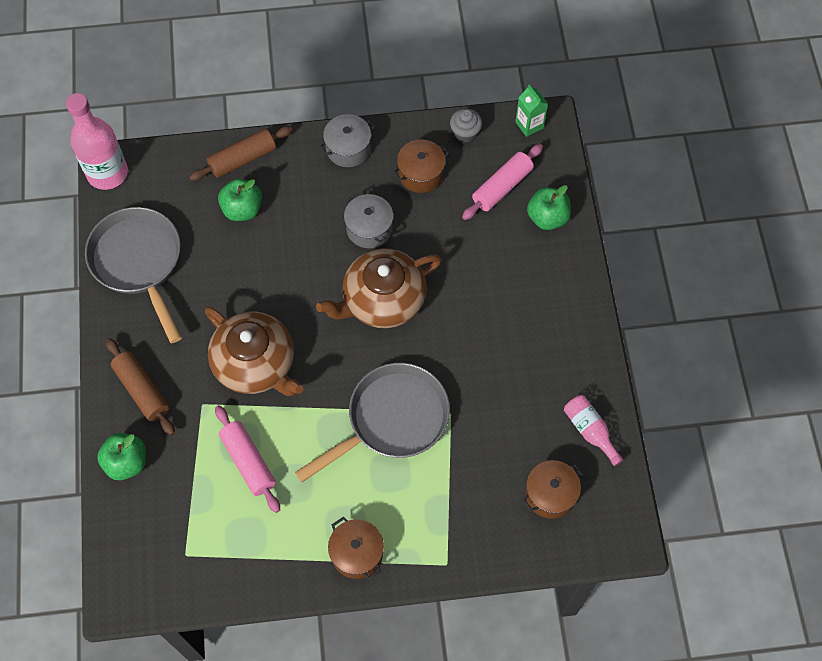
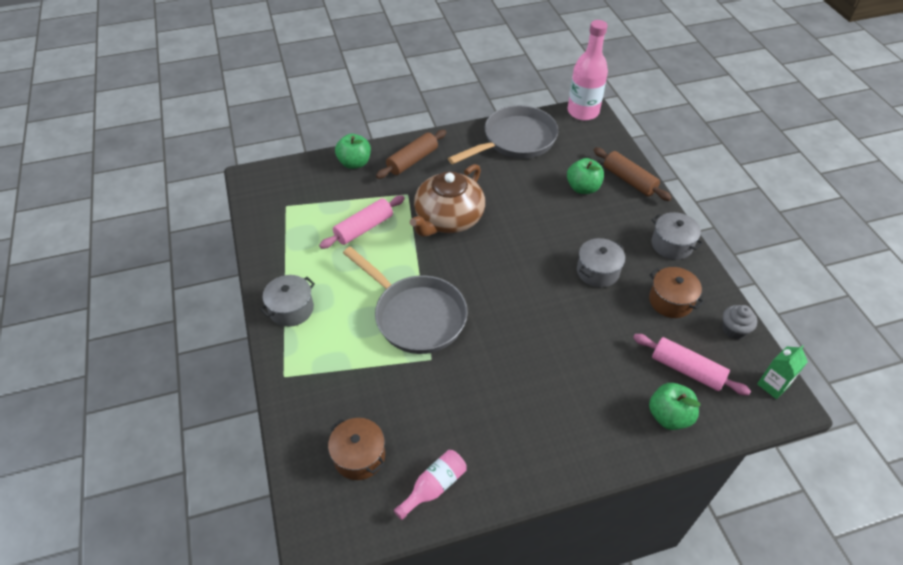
camera: 80 degrees right, 15 degrees down
brown teapot [316,248,441,328] -> none
brown pot [328,517,384,580] -> grey pot [260,275,315,327]

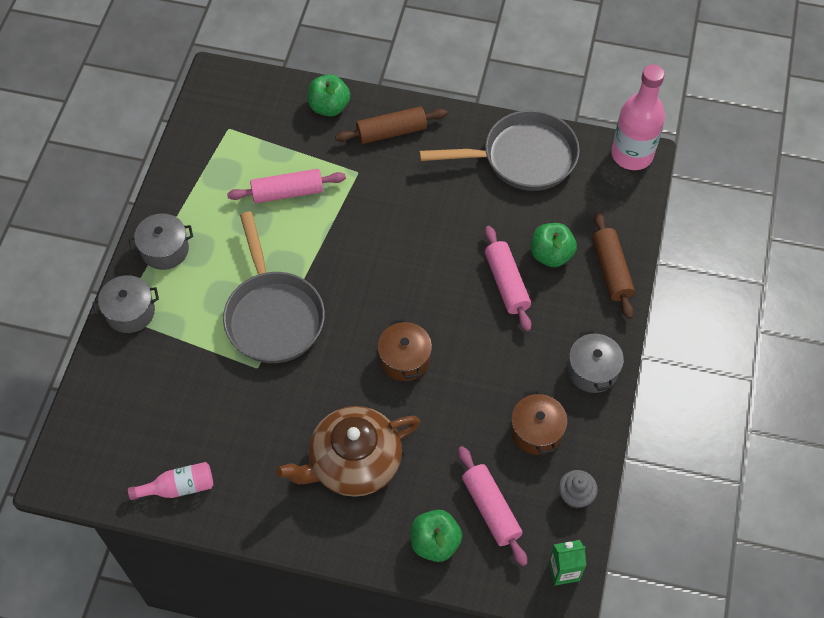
camera: 30 degrees right, 10 degrees up
brown pot [328,418,385,480] -> brown pot moved to [378,319,432,381]
brown teapot [410,164,485,237] -> brown teapot moved to [276,406,420,497]
grey pot [577,238,625,288] -> grey pot moved to [92,275,159,333]
none -> pink rolling pin [485,226,532,331]

